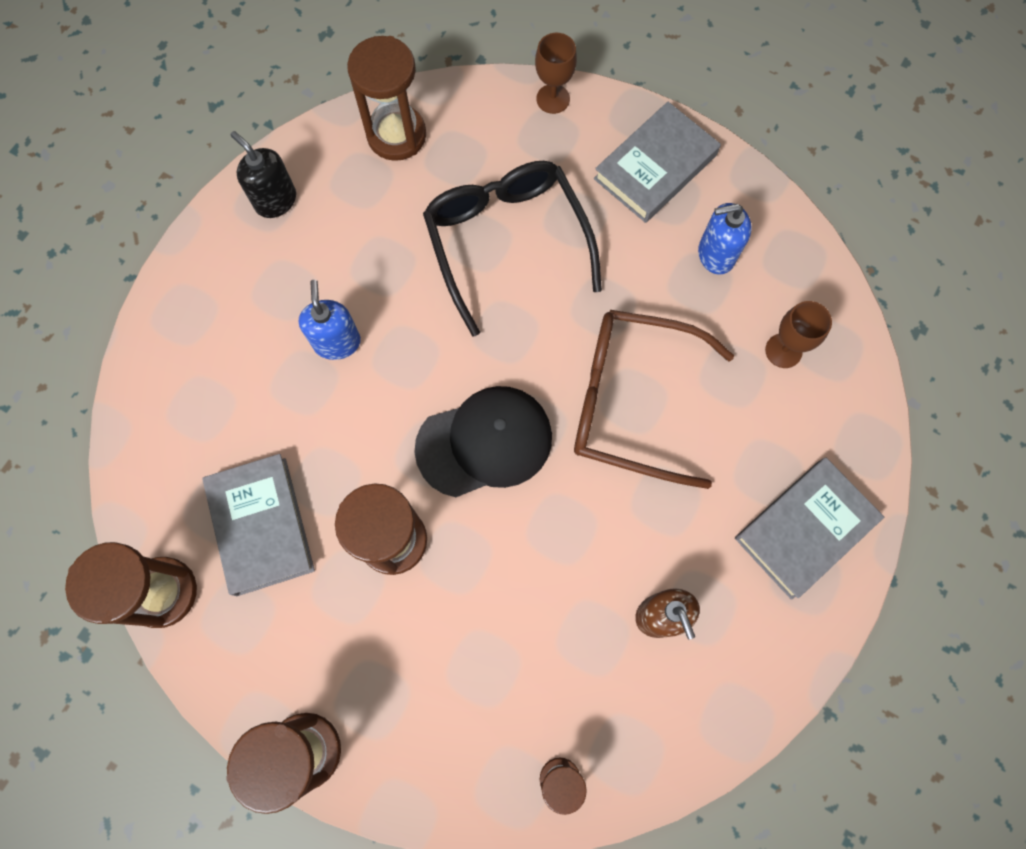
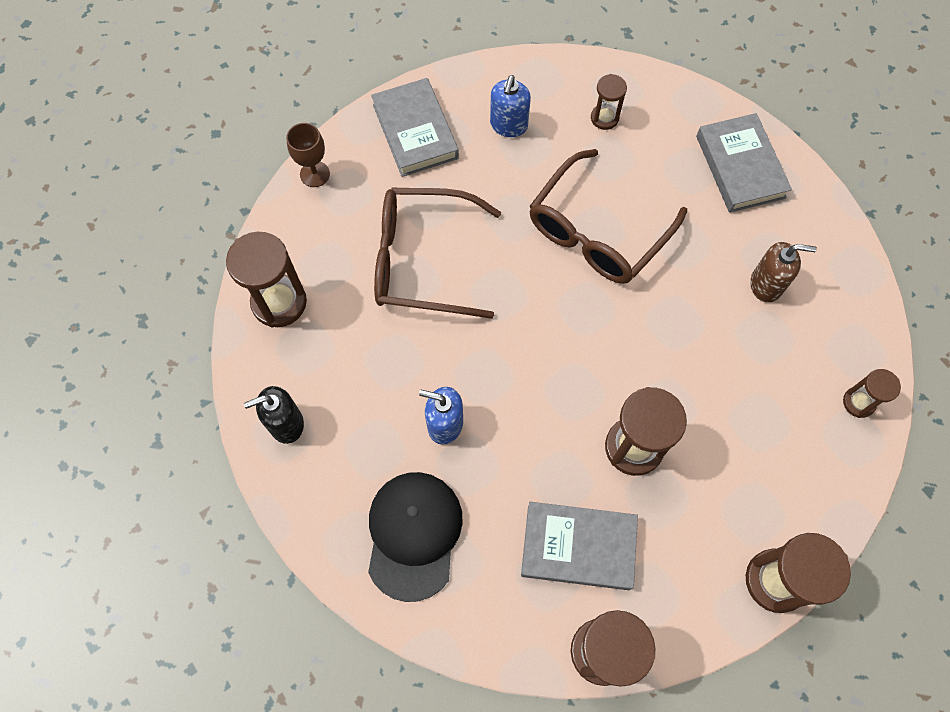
camera: 65 degrees left, 5 degrees down
black cap [414,386,552,497] -> black cap moved to [368,472,463,602]
black glasses [423,161,602,337] -> brown glasses [374,188,501,319]
brown goblet [765,301,832,368] -> brown hourglass [591,74,627,130]

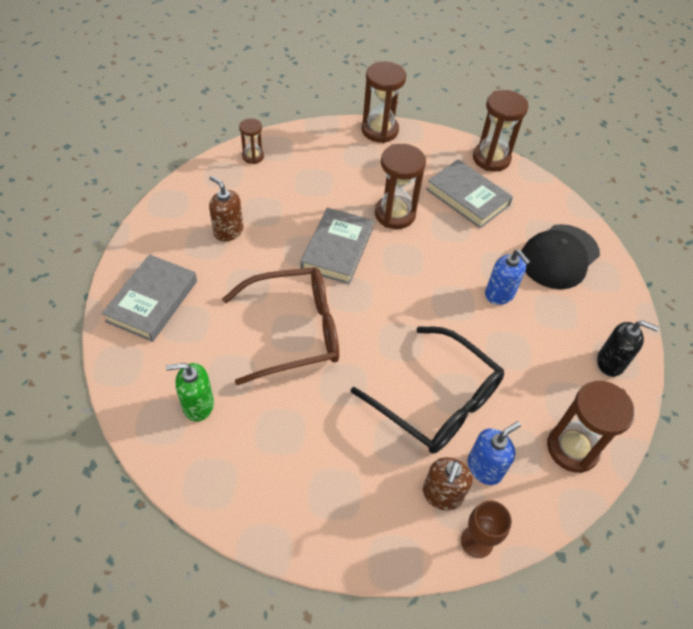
camera: 145 degrees left, 15 degrees down
grey book [371,78,459,177] -> grey book moved to [300,208,374,284]
brown glasses [374,188,501,319] -> black glasses [351,326,504,453]
blue soap dispenser [490,75,531,137] -> blue soap dispenser moved to [468,421,521,485]
brown hourglass [591,74,627,130] -> green soap dispenser [166,363,214,422]
none -> brown soap dispenser [423,457,473,511]

